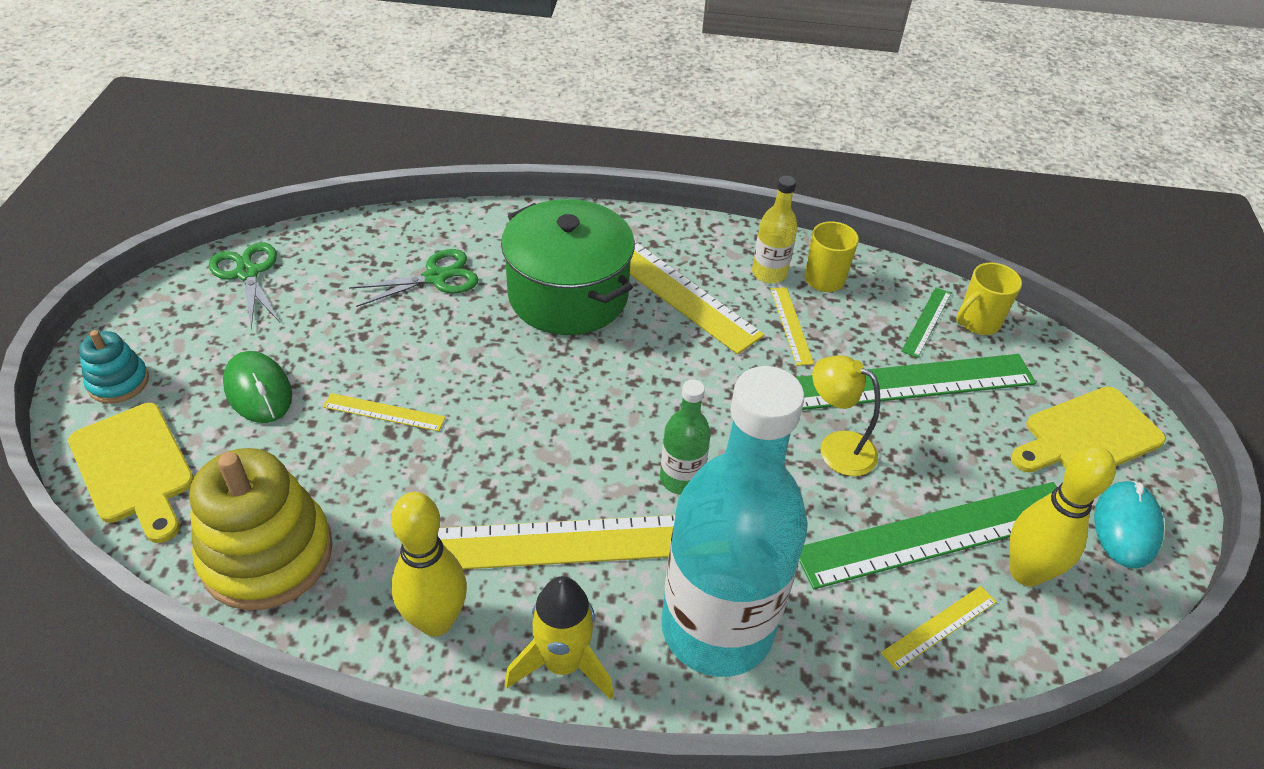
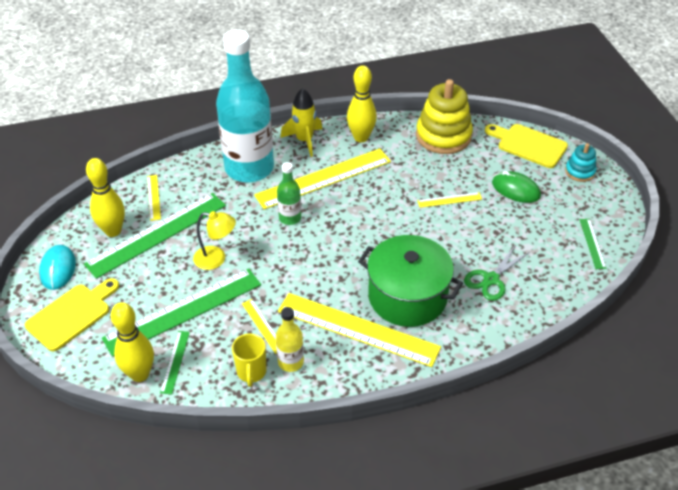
camera: 160 degrees right, 0 degrees up
green scissors [209,242,280,329] -> green ruler [580,219,606,269]
yellow ruler [881,586,997,670] -> yellow ruler turned 45 degrees counterclockwise [147,175,161,221]
yellow mug [956,263,1022,335] -> yellow bowling pin [111,302,154,382]

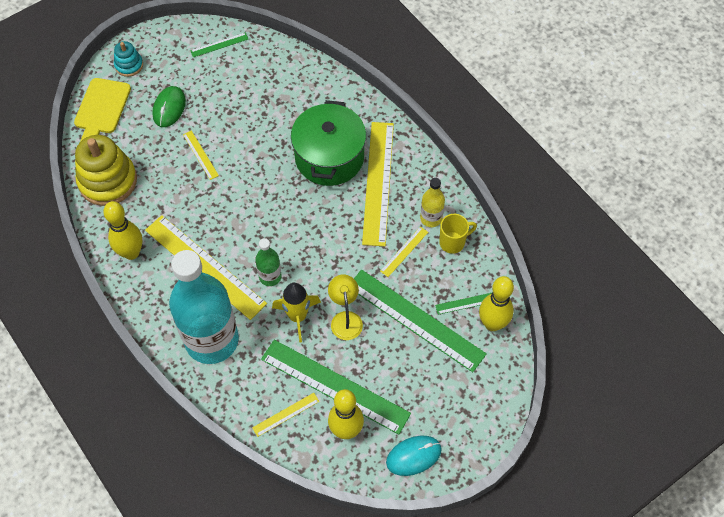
camera: 110 degrees left, 15 degrees up
yellow cutting board [25,278,119,351] -> none
yellow rocket [280,88,322,157] -> yellow rocket moved to [272,283,321,343]
green scissors [464,244,530,301] -> none

